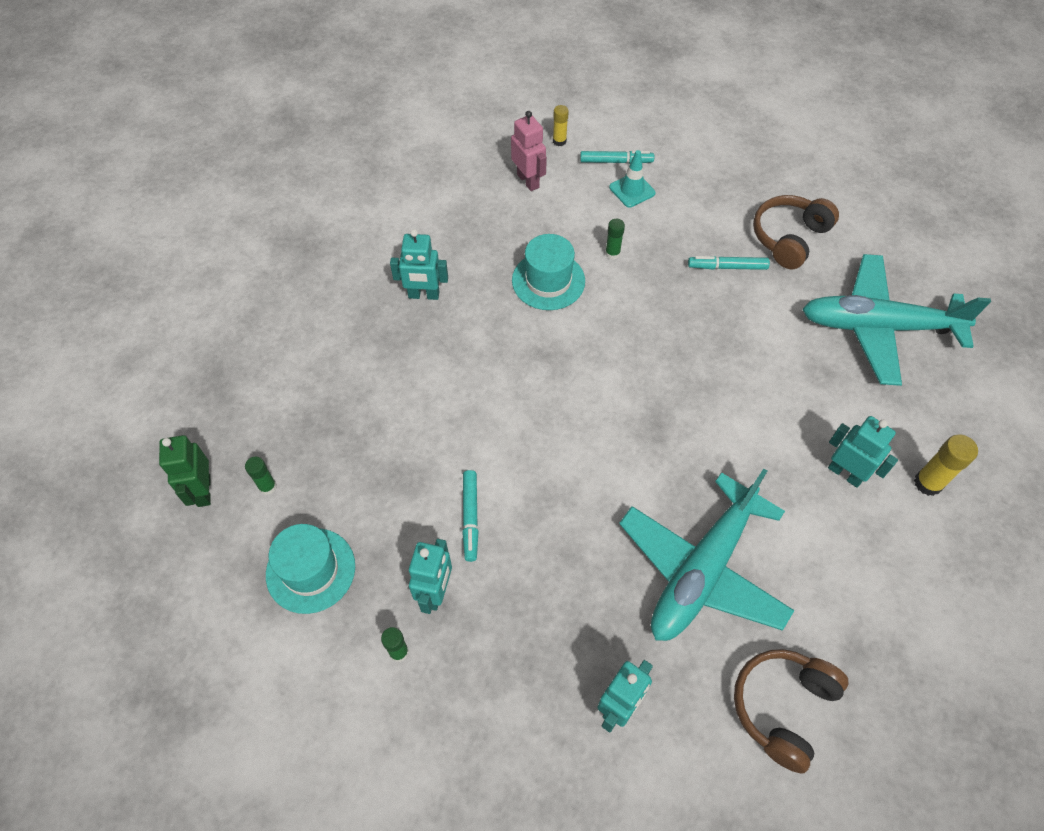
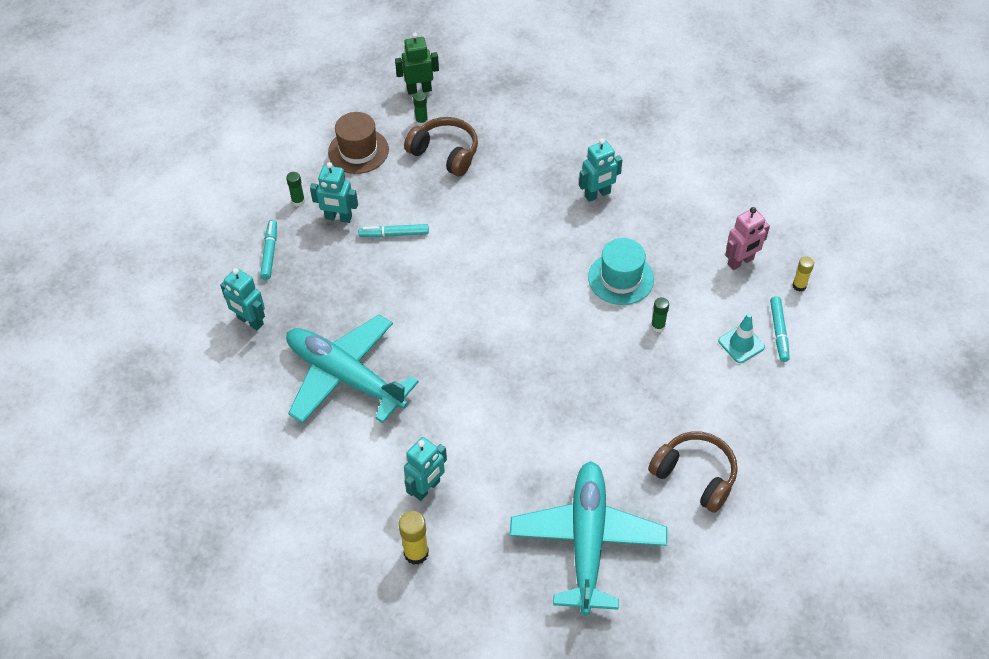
camera: 90 degrees right, 5 degrees down
turquoise hat [266,524,355,614] -> brown hat [328,112,389,174]
turquoise robot [390,229,448,300] -> turquoise robot turned 120 degrees counterclockwise [579,138,622,202]
turquoise marker [688,256,770,270] -> turquoise marker moved to [260,220,277,280]
brown headphones [734,649,848,774] -> brown headphones moved to [404,117,478,177]

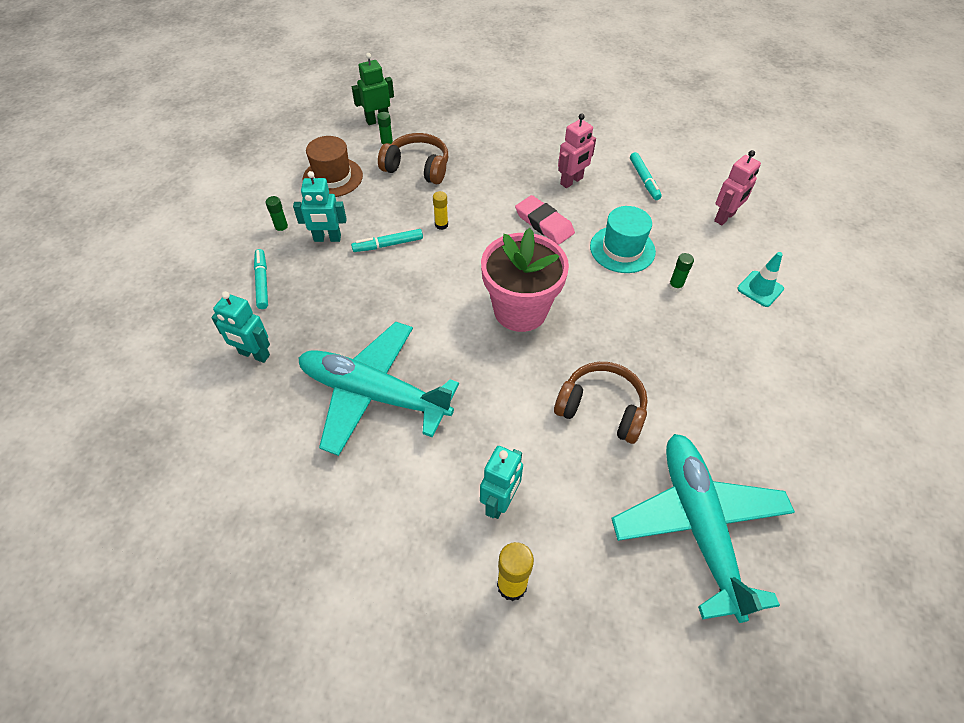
camera: 15 degrees left, 0 degrees up
turquoise robot [579,138,622,202] -> pink robot [558,114,596,188]
brown headphones [648,431,738,513] -> brown headphones moved to [554,362,648,444]
turquoise marker [770,296,790,362] -> turquoise marker moved to [630,152,662,200]
yellow glue stick [793,256,814,292] -> yellow glue stick moved to [433,191,448,230]
none -> pink flower pot [481,228,569,332]
none -> pink eraser [515,195,575,245]

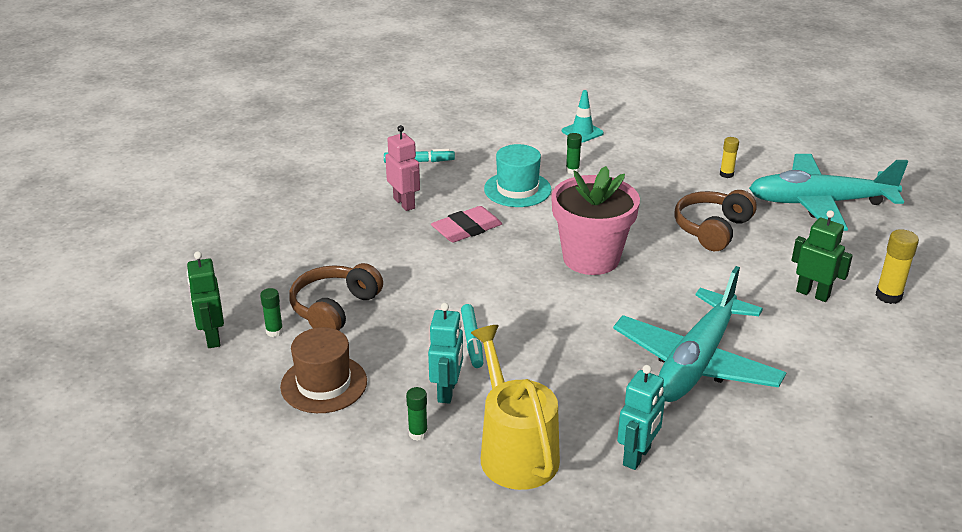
camera: 80 degrees left, 20 degrees down
turquoise marker [254,249,268,309] -> yellow watering can [471,325,560,490]
yellow glue stick [433,191,448,230] -> yellow glue stick moved to [720,137,739,178]
turquoise robot [480,446,523,519] -> green robot [791,210,853,302]
pink robot [714,150,761,225] -> none

